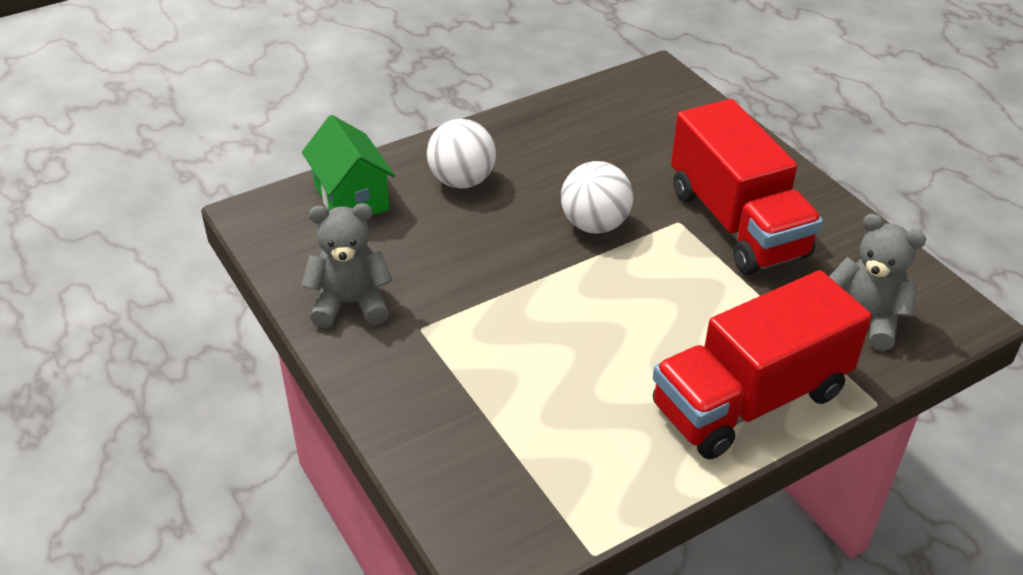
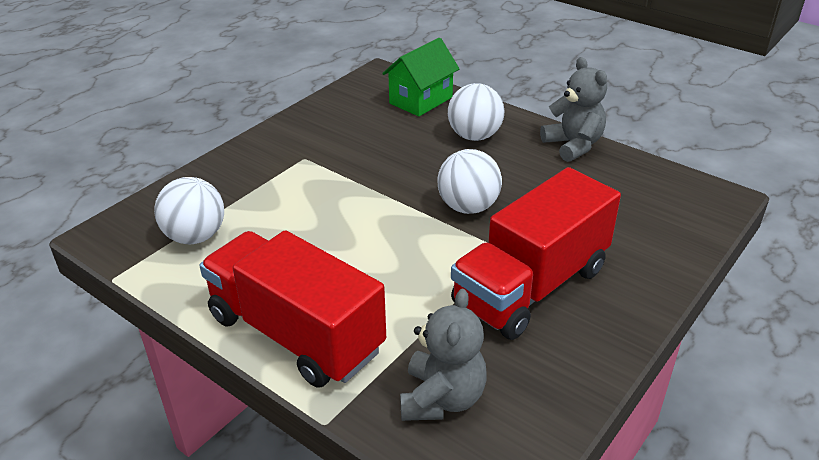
camera: 70 degrees right, 5 degrees down
grey teddy bear [302,203,393,328] -> grey teddy bear moved to [540,57,607,162]
none -> white ball [154,177,224,244]

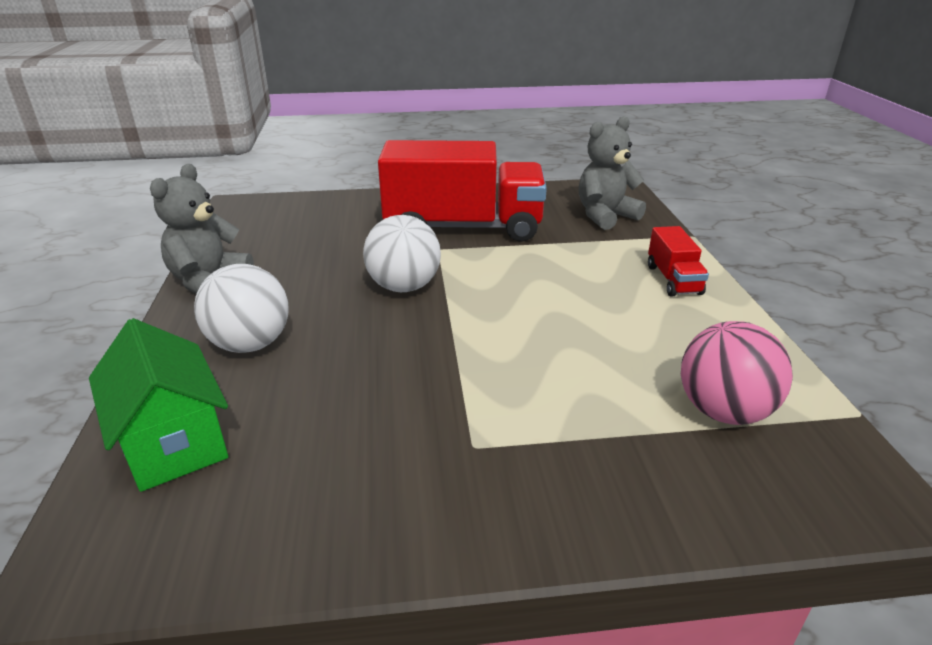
camera: 135 degrees left, 5 degrees down
white ball [154,177,224,244] -> pink ball [681,321,793,425]
red truck [200,230,386,388] -> red truck [648,226,709,297], size x0.44
green house [382,38,460,117] -> green house turned 60 degrees clockwise [89,318,228,492]

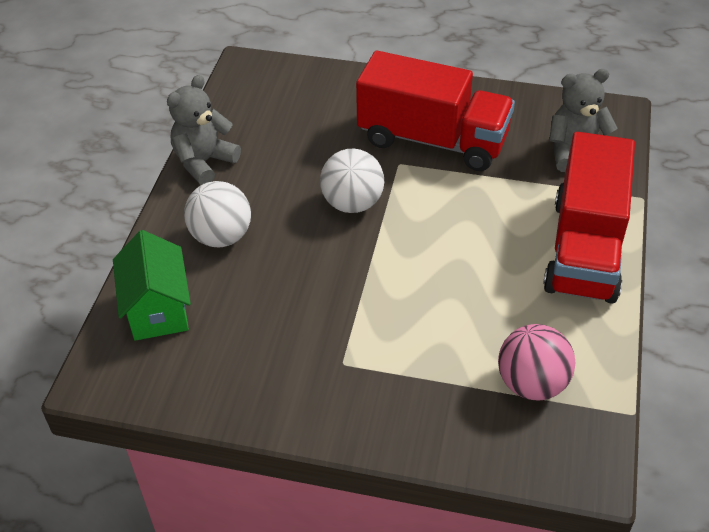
camera: 20 degrees right, 15 degrees up
red truck [648,226,709,297] -> red truck [543,132,635,303], size x2.27

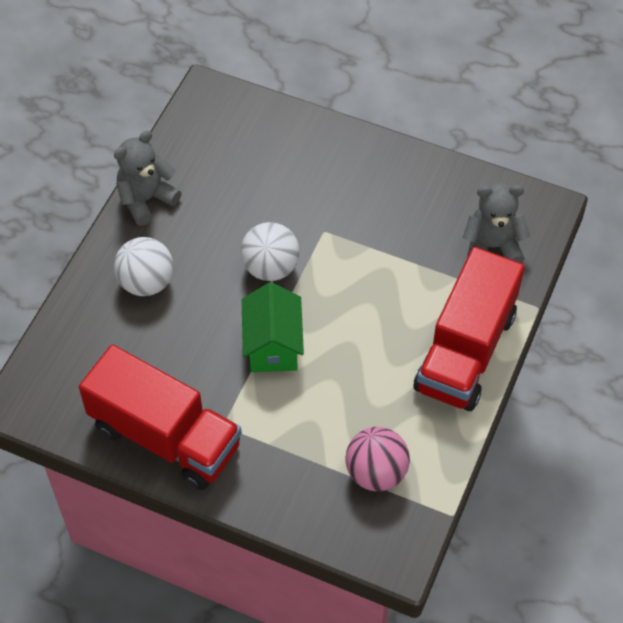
camera: 10 degrees right, 10 degrees up
green house [113,230,191,341] -> green house moved to [242,282,304,372]
red truck [356,51,515,171] -> red truck moved to [79,345,242,490]

